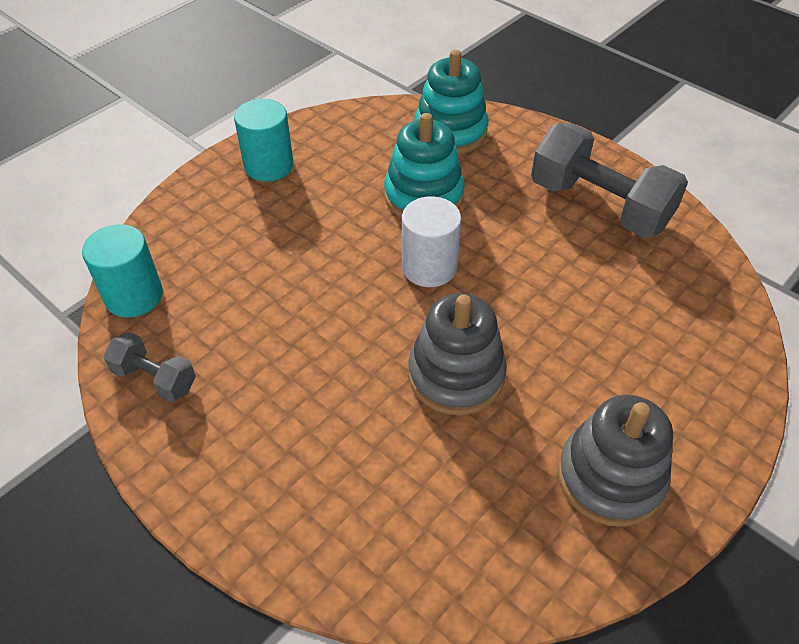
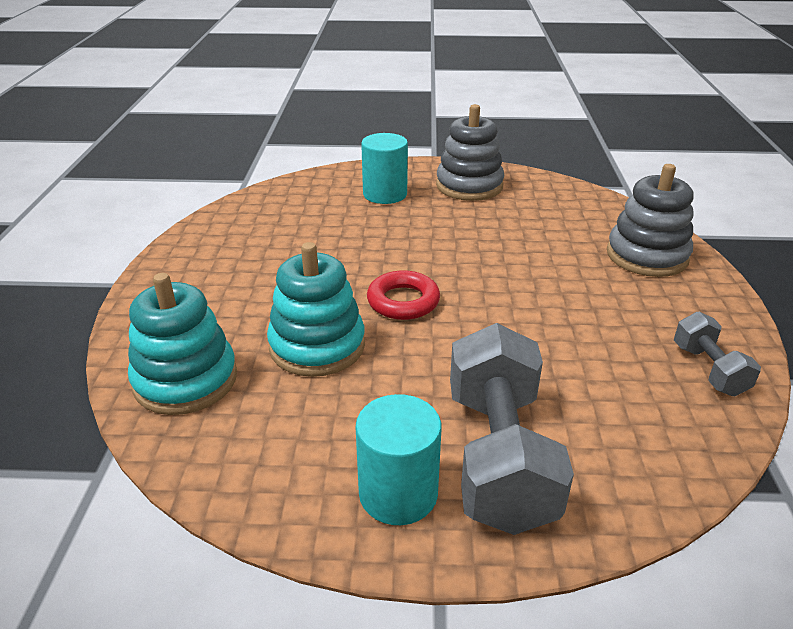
camera: 130 degrees left, 15 degrees down
turquoise cylinder [82,224,163,318] -> turquoise cylinder moved to [361,133,408,204]
white cylinder [402,197,461,287] -> red ring [367,270,440,320]
grey stacking toy [408,293,507,415] -> grey stacking toy moved to [607,164,694,277]
grey dumbbell [531,123,688,238] -> grey dumbbell moved to [450,323,574,535]

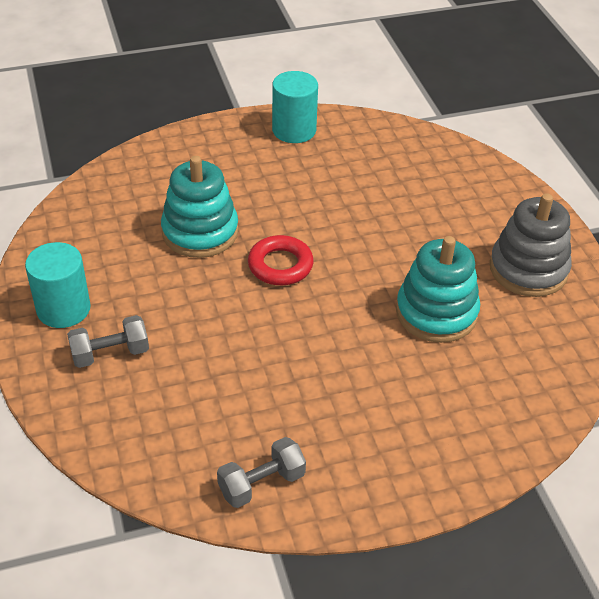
camera: 70 degrees right, 10 degrees up
turquoise stacking toy [128,273,237,415] -> turquoise stacking toy moved to [396,236,480,343]
turquoise cylinder [361,133,408,204] -> turquoise cylinder moved to [272,71,318,143]
grey dumbbell [450,323,574,535] -> grey dumbbell [67,315,149,368], size x0.51
grey stacking toy [607,164,694,277] -> none

